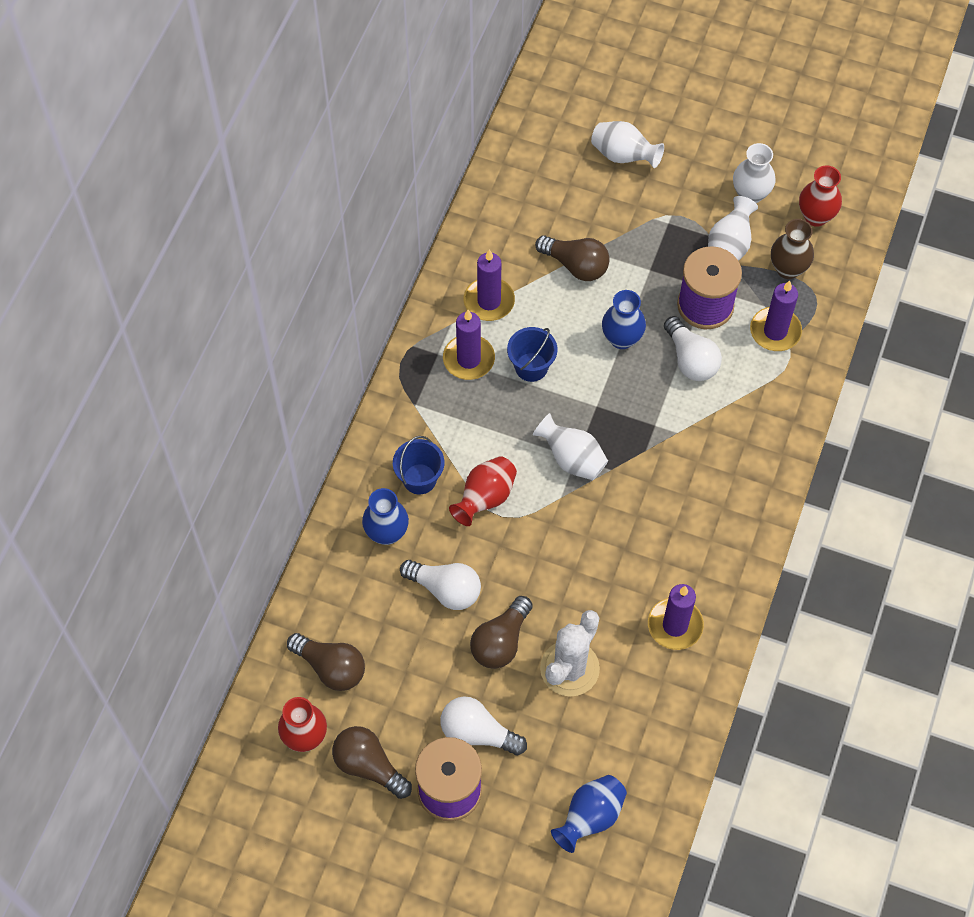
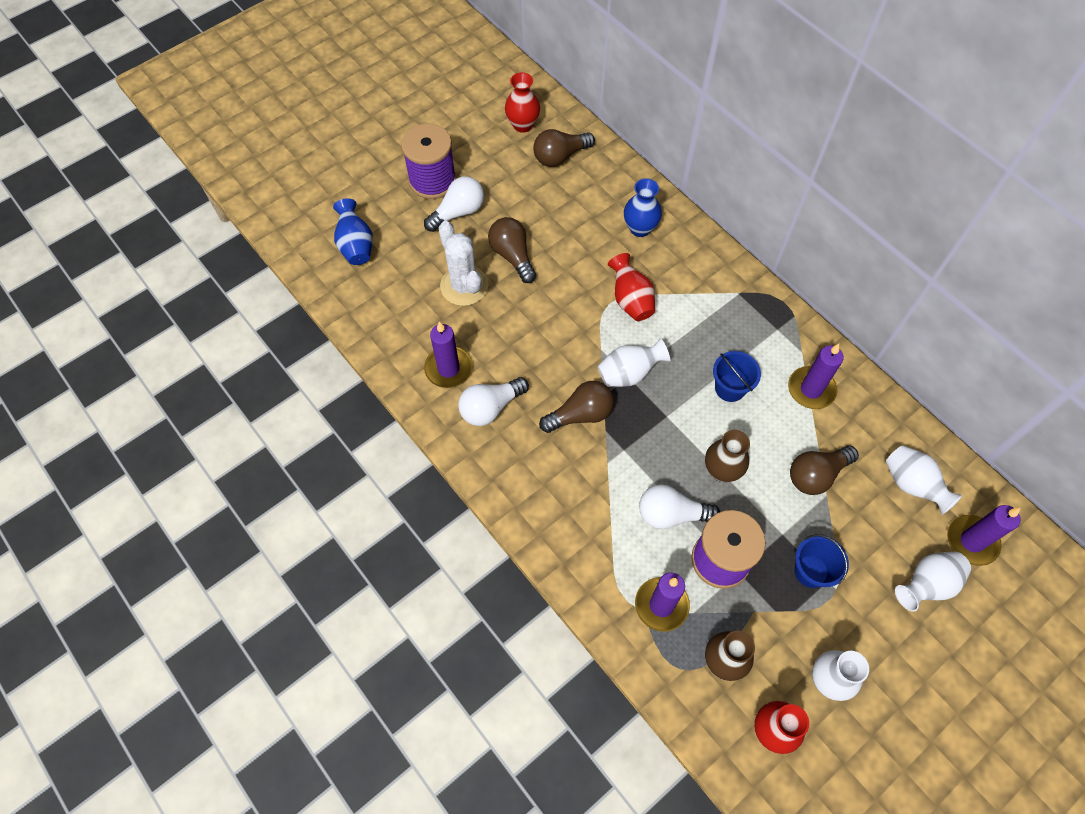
camera: 120 degrees right, 0 degrees up
brown light bulb [332,726,412,799] -> brown light bulb moved to [539,381,614,433]
blue bucket [393,436,444,494] -> blue bucket moved to [794,534,849,588]
white light bulb [400,560,481,610] -> white light bulb moved to [458,377,529,426]
purple candle [443,310,495,380] -> purple candle moved to [947,505,1021,566]
blue vase [602,290,646,349] -> brown vase [705,430,750,482]
white vase [708,196,758,261] -> white vase moved to [886,445,962,515]

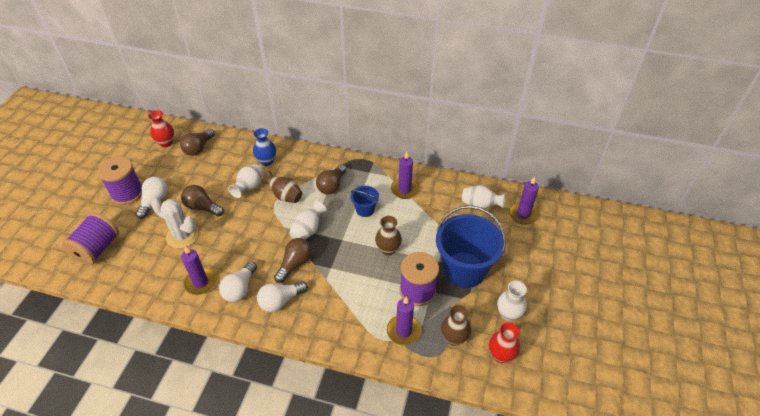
camera: 35 degrees left, 15 degrees down
blue vase [333,198,373,265] -> purple spool [62,213,119,265]
red vase [608,253,655,321] -> brown vase [261,171,302,203]
white light bulb [639,484,720,529] -> white light bulb moved to [257,281,308,312]
brown light bulb [790,446,859,495] -> brown light bulb moved to [316,164,347,194]
blue bucket [794,534,849,588] -> blue bucket [436,205,506,288], size x2.12
white vase [895,552,971,612] -> white vase moved to [228,164,263,198]

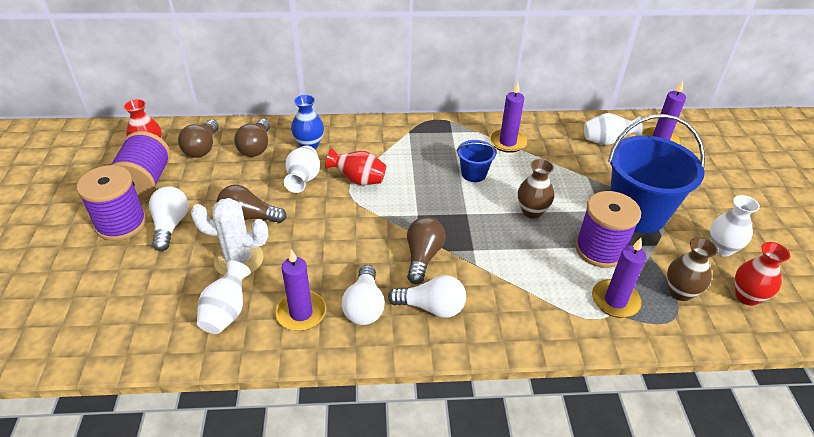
camera: 20 degrees left, 5 degrees down
purple spool [62,213,119,265] -> purple spool moved to [111,131,171,200]
white light bulb [257,281,308,312] -> white light bulb turned 120 degrees counterclockwise [388,275,466,318]
brown vase [261,171,302,203] -> red vase [325,148,386,185]
white vase [289,201,327,239] -> white vase moved to [197,260,251,334]
brown light bulb [316,164,347,194] -> brown light bulb moved to [234,119,270,157]

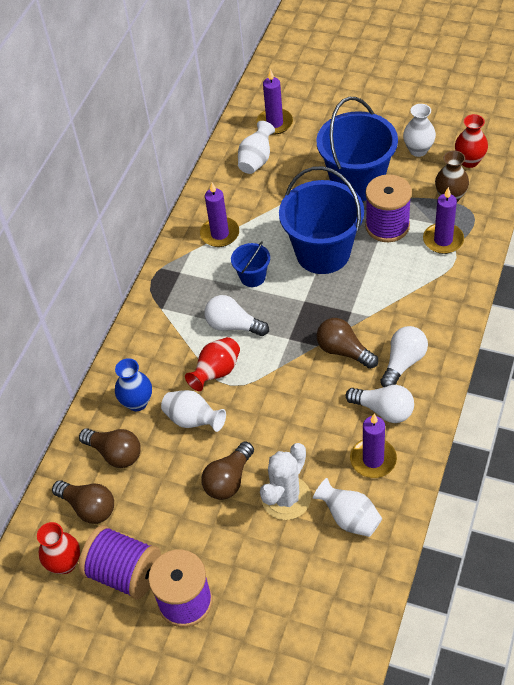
camera: 60 degrees left, 10 degrees up
white light bulb [149,186,189,251] -> white light bulb moved to [204,295,269,336]
brown vase [518,159,554,219] -> blue bucket [279,166,364,274]

